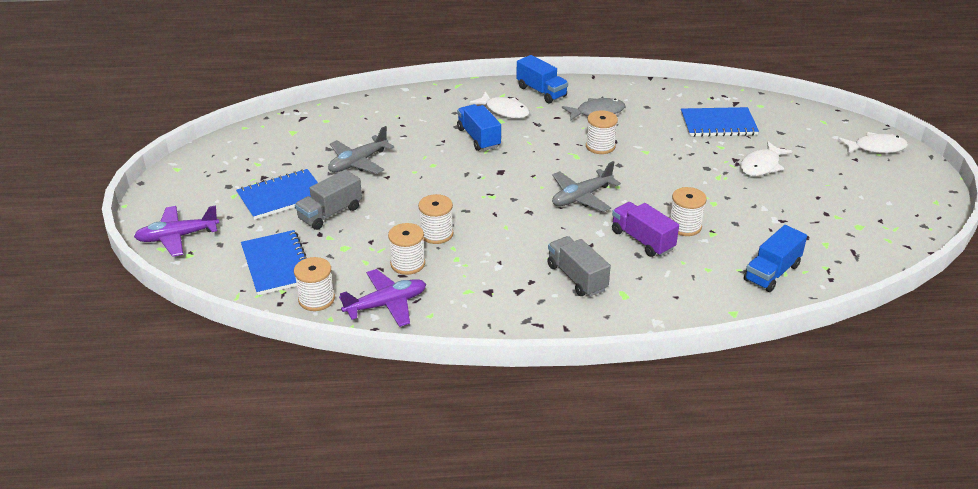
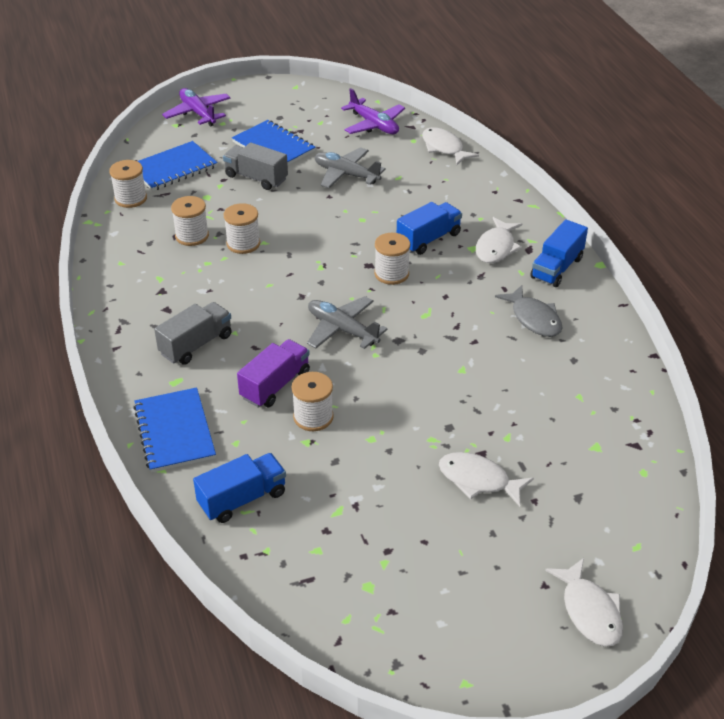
camera: 75 degrees right, 5 degrees up
purple plane [339,269,426,327] -> purple plane moved to [341,88,405,134]
white spool [586,110,618,154] -> white spool moved to [374,233,410,285]
blue notebook [681,107,759,137] -> blue notebook moved to [133,387,216,473]
blue truck [744,225,807,292] -> blue truck turned 120 degrees clockwise [193,453,286,523]
none -> white fish [422,127,479,165]

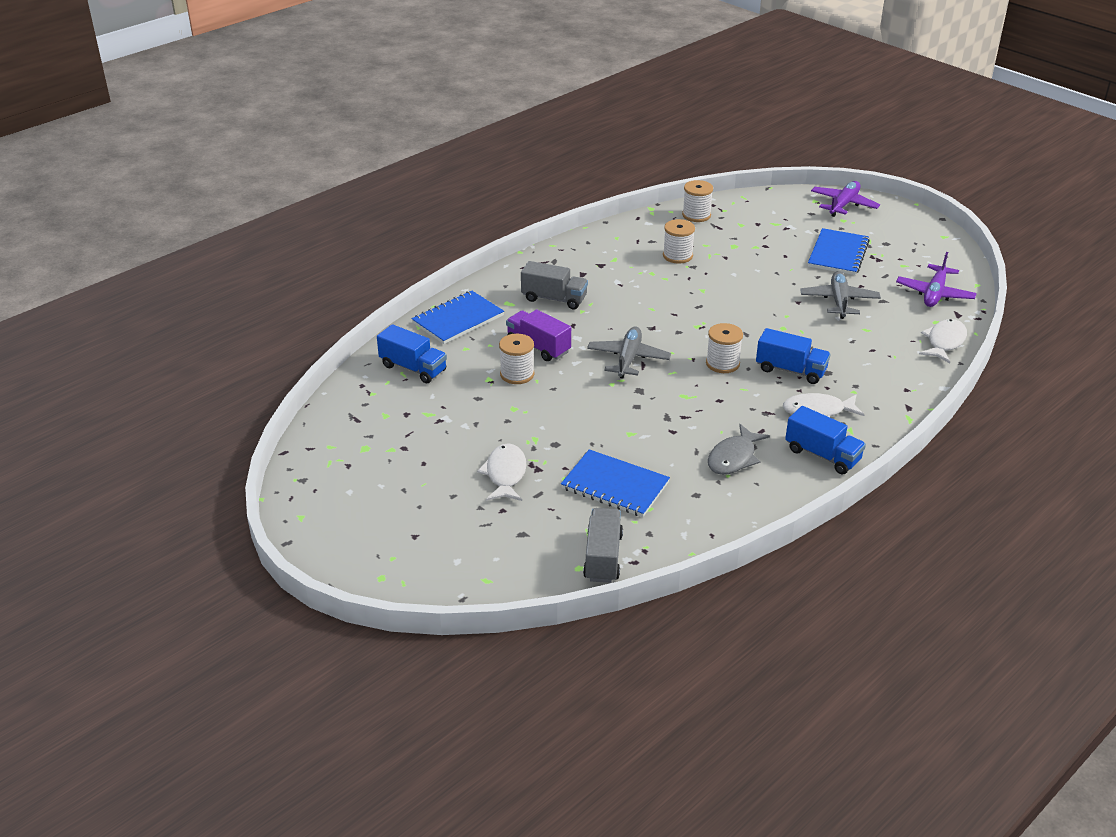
camera: 65 degrees right, 5 degrees down
blue notebook [137,141,218,191] -> blue notebook moved to [561,449,670,517]
grey truck [223,142,288,190] -> grey truck moved to [583,508,623,583]
white spool [223,203,260,254] -> none
purple truck [237,339,310,408] -> purple truck turned 150 degrees counterclockwise [506,310,571,361]
blue truck [530,219,588,287] -> blue truck turned 150 degrees counterclockwise [785,406,866,474]
white fish [545,558,623,646] -> none

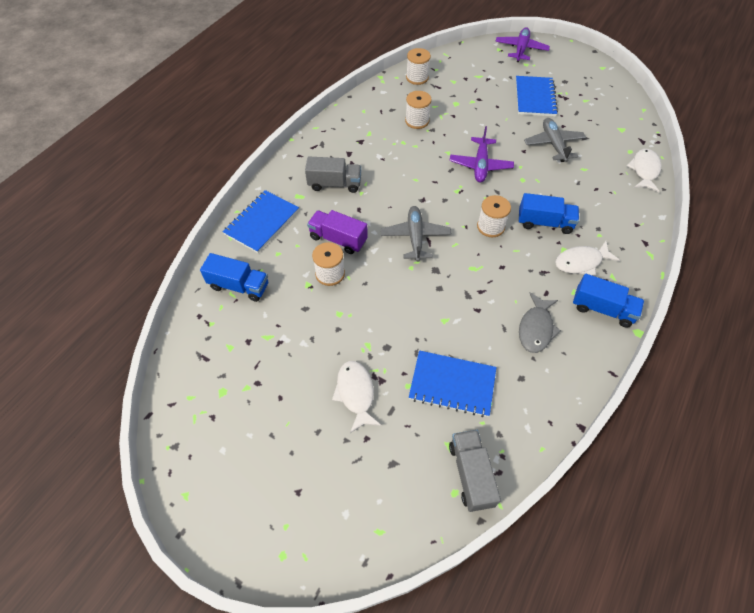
camera: 15 degrees left, 20 degrees up
purple plane [896,252,977,307] -> purple plane moved to [450,126,514,182]

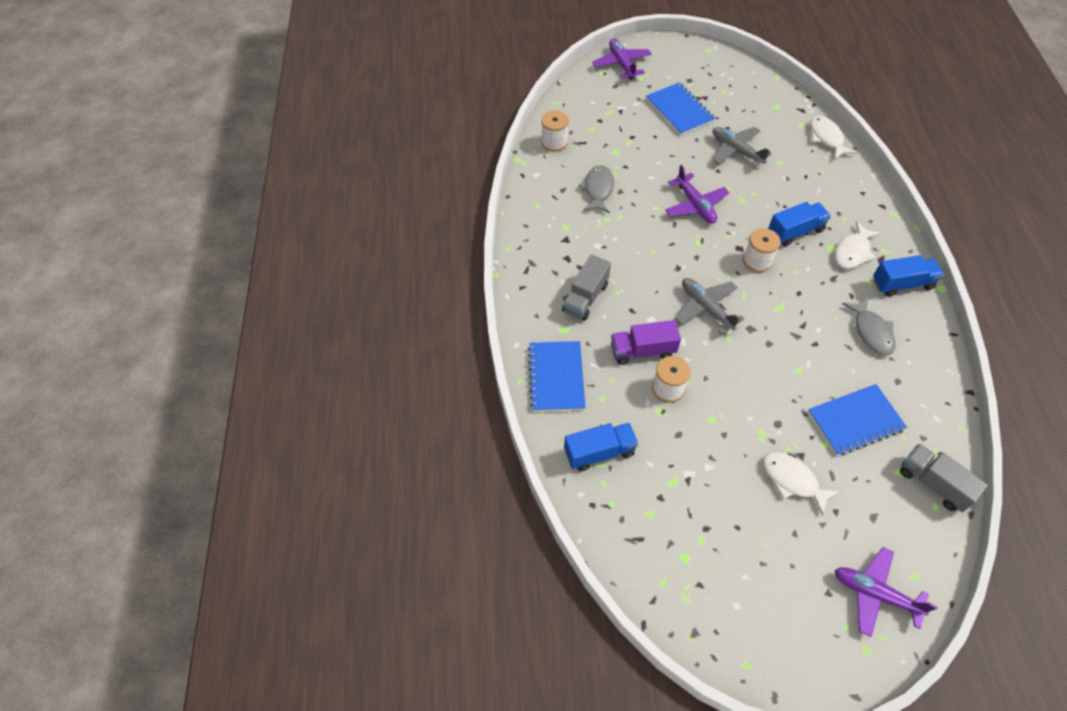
camera: 35 degrees left, 0 degrees up
grey truck [305,156,362,193] -> grey truck turned 150 degrees clockwise [562,254,611,321]
white spool [405,91,431,129] -> grey fish [578,165,614,213]
none -> purple plane [835,547,938,637]

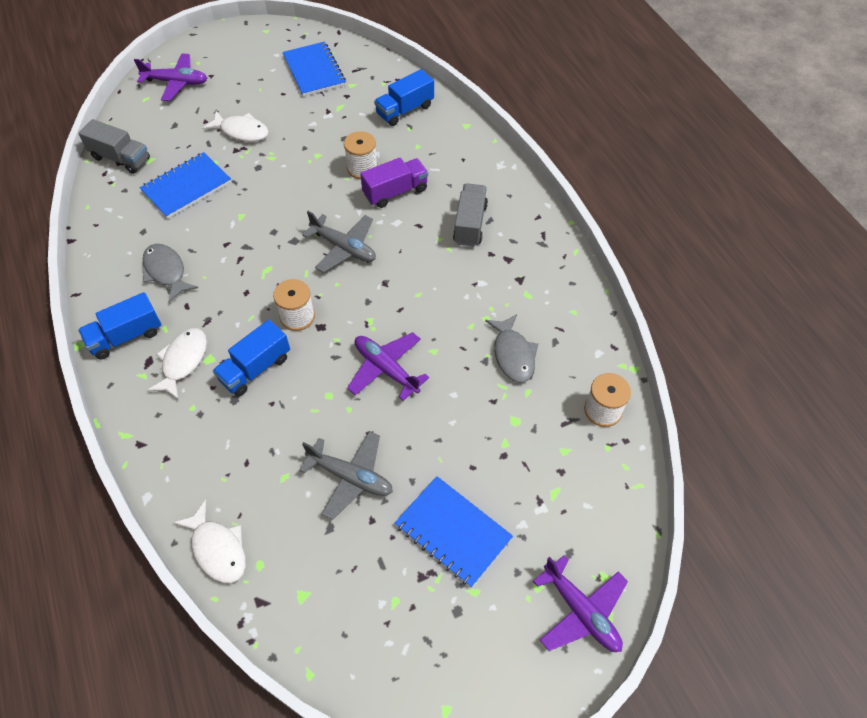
camera: 160 degrees right, 0 degrees up
blue notebook [528,341,586,412] -> blue notebook moved to [283,42,346,96]

